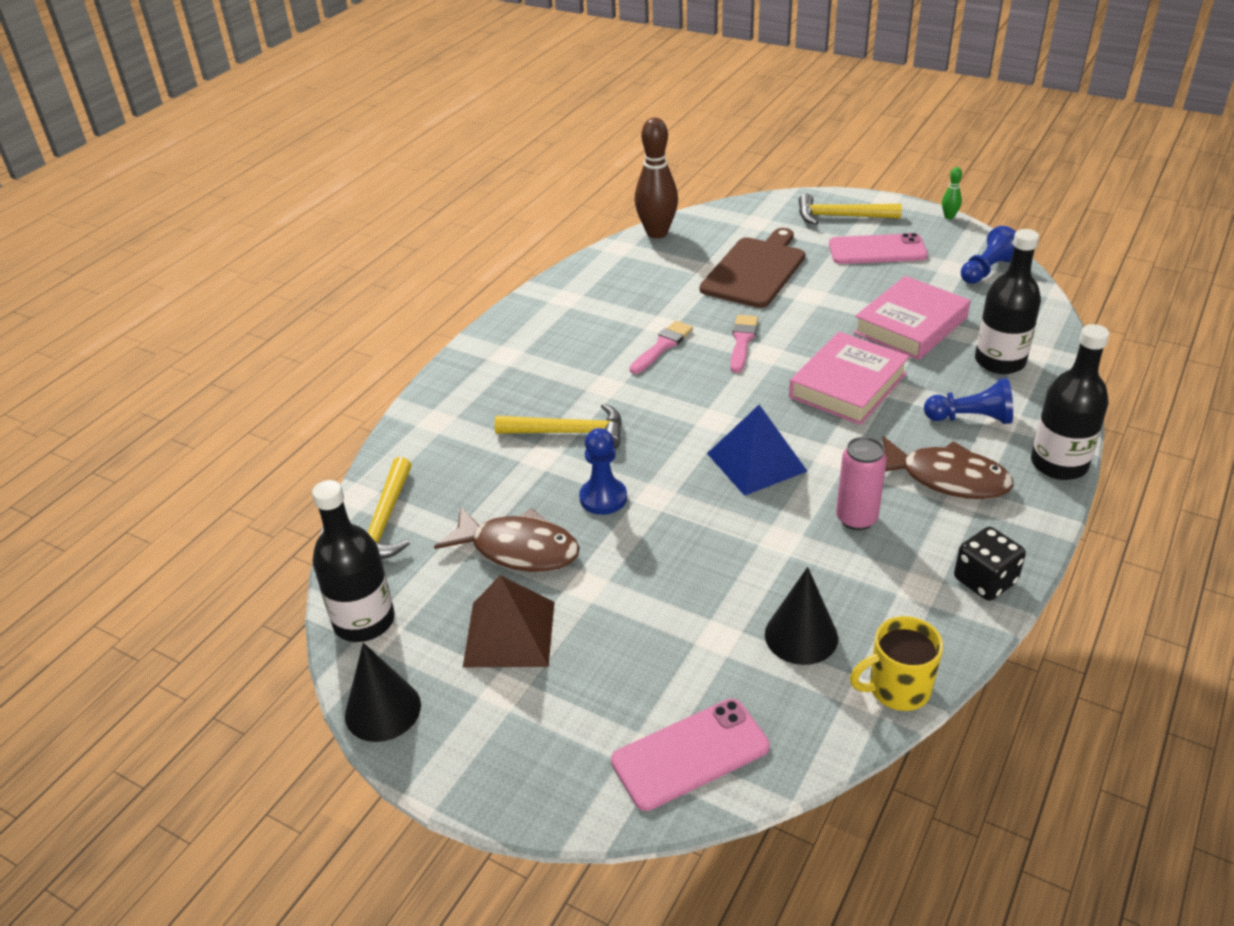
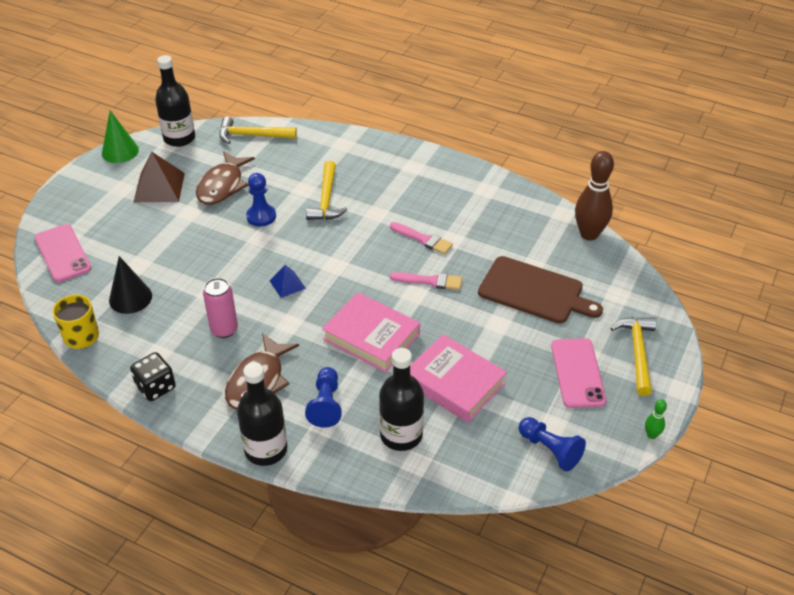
camera: 85 degrees right, 5 degrees up
black cone [345,643,421,742] -> green cone [102,110,139,163]
blue pyramid [707,405,807,496] -> blue pyramid [270,265,306,298], size x0.56

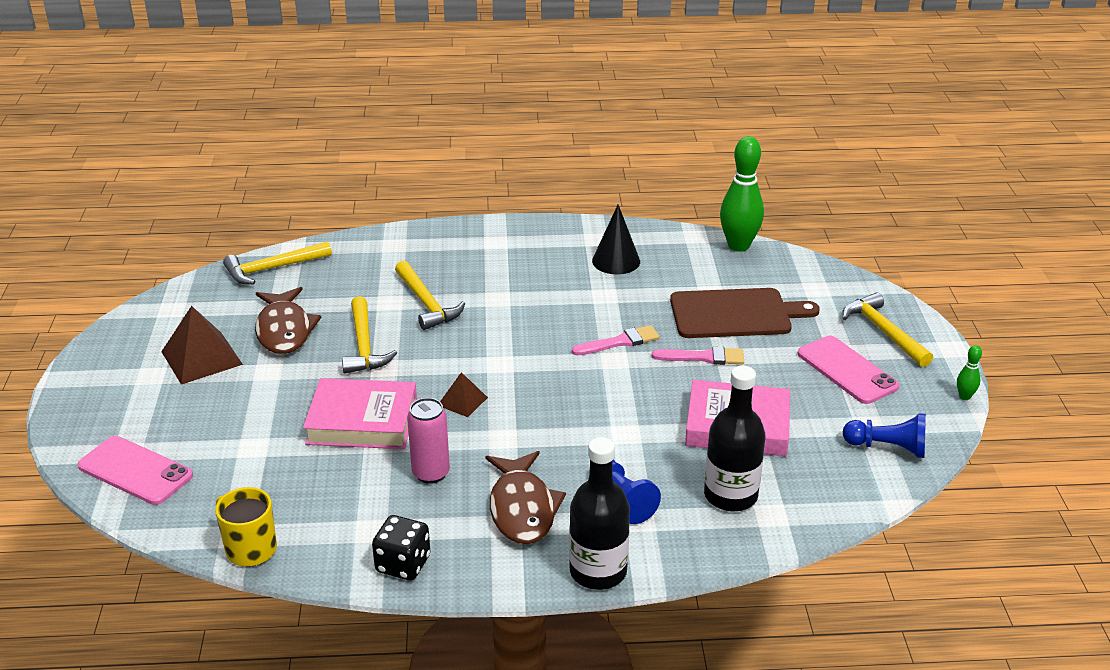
camera: 30 degrees left, 10 degrees down
green cone [102,110,139,163] -> none
black cone [109,256,152,314] -> black cone moved to [592,205,640,274]
black bottle [155,55,195,147] -> none
blue pawn [246,173,276,227] -> yellow hammer [342,296,397,374]
blue pyramid [270,265,306,298] -> brown pyramid [440,372,488,417]
pink book [322,292,420,373] -> pink book moved to [303,378,417,449]
pink brush [390,222,453,254] -> pink brush moved to [652,347,744,365]
brown bowling pin [575,151,614,241] -> green bowling pin [720,136,764,252]

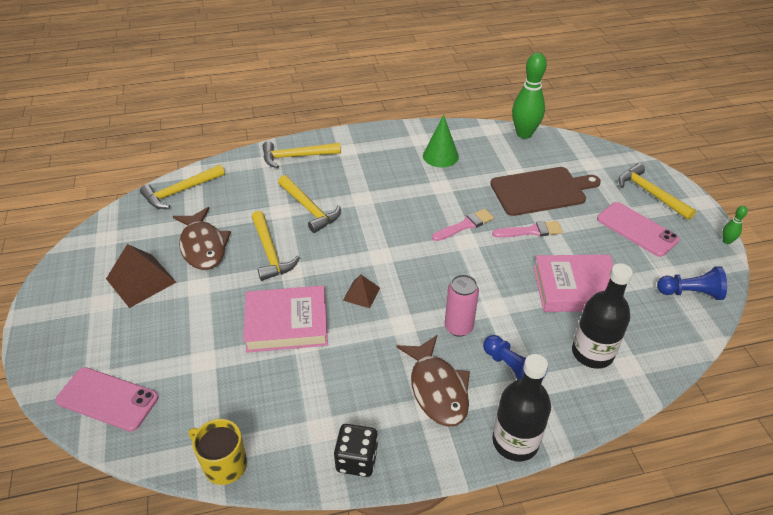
camera: 10 degrees left, 10 degrees up
pink can [407,398,450,484] -> pink can moved to [445,274,479,337]
black cone [592,205,640,274] -> green cone [423,115,459,168]
none -> yellow hammer [262,141,341,168]

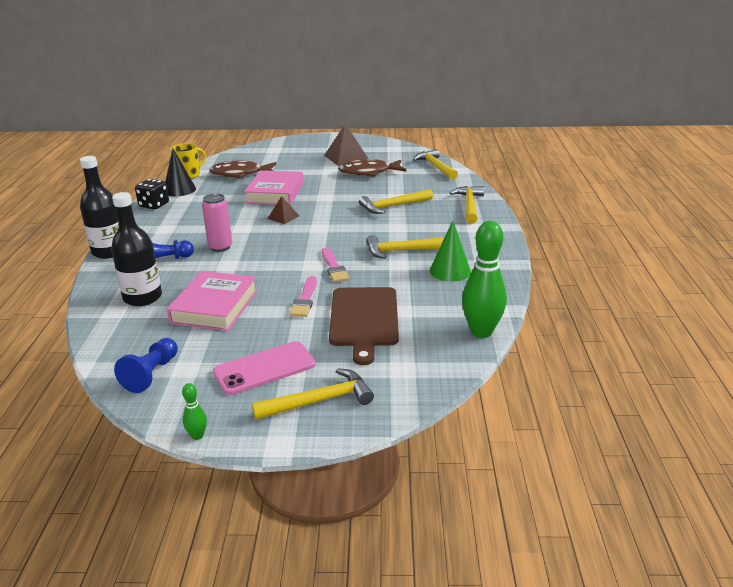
camera: 105 degrees right, 15 degrees down
pink phone [55,367,158,432] -> none
yellow hammer [252,211,300,281] -> yellow hammer moved to [366,235,445,259]
brown fish [396,335,470,427] -> brown fish moved to [209,161,276,179]
none -> black cone [165,148,196,196]

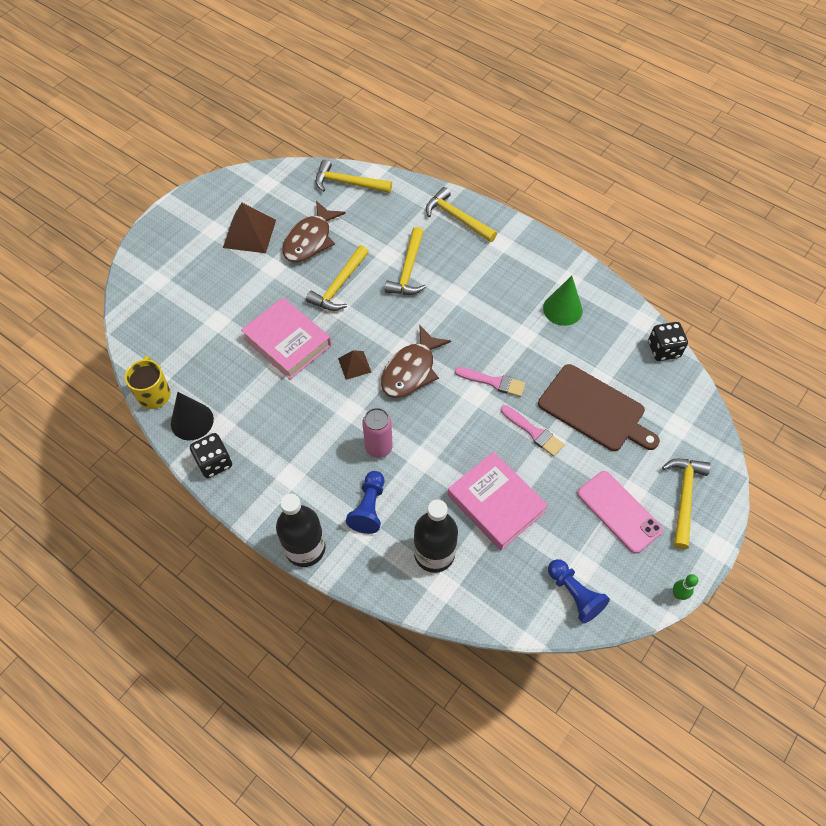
camera: 55 degrees left, 30 degrees up
brown fish [209,161,276,179] -> brown fish moved to [381,325,451,398]
pink phone [213,341,316,395] -> pink phone turned 45 degrees counterclockwise [577,471,663,554]
yellow hammer [366,235,445,259] -> yellow hammer moved to [306,245,369,311]
green bowling pin [462,221,507,338] -> black dice [648,322,688,361]

